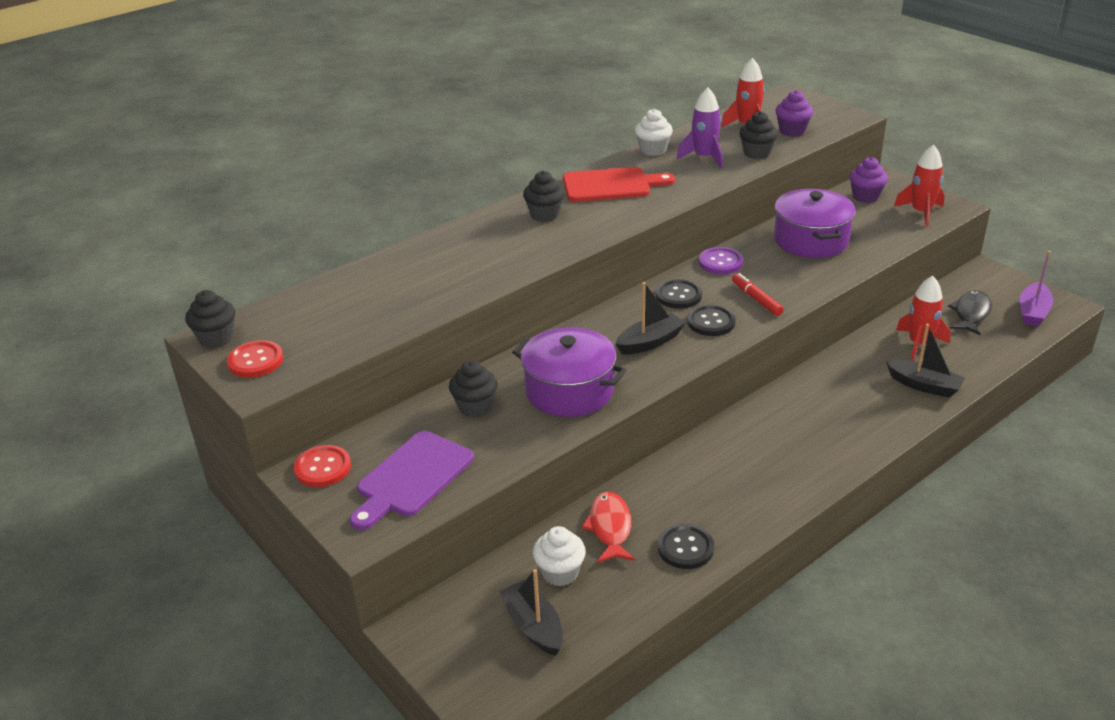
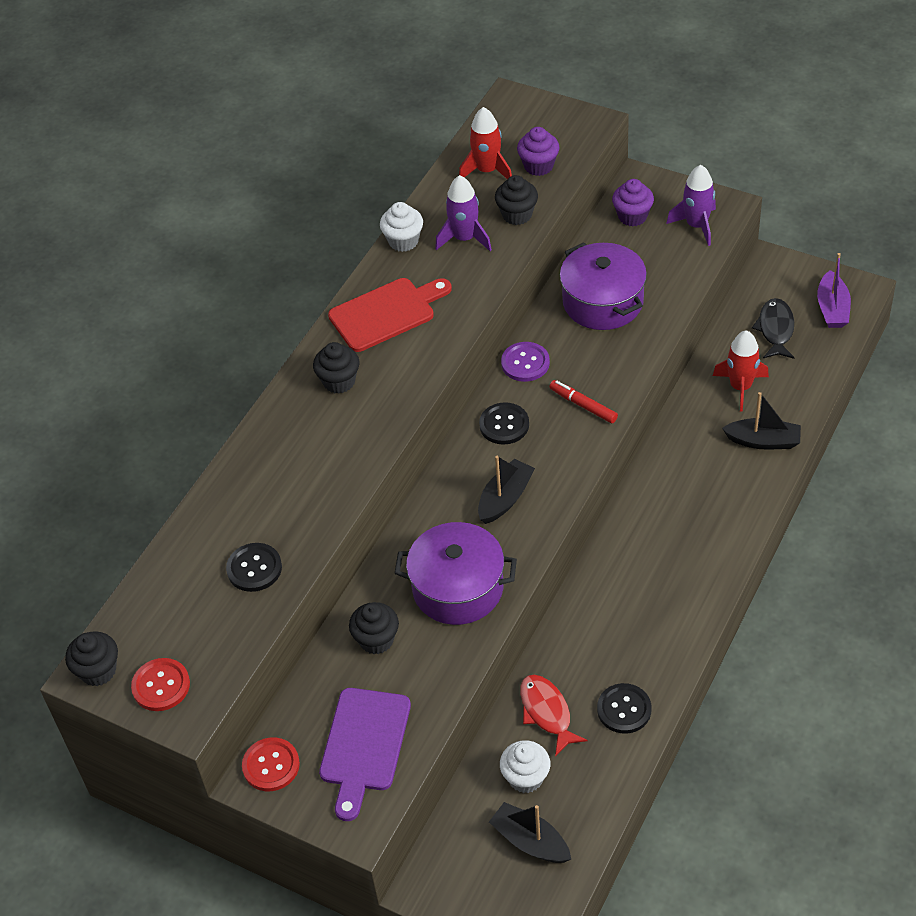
camera: 20 degrees left, 15 degrees up
black button [687,305,736,336] -> black button moved to [226,543,282,592]
red rocket [894,145,945,227] -> purple rocket [666,165,716,246]

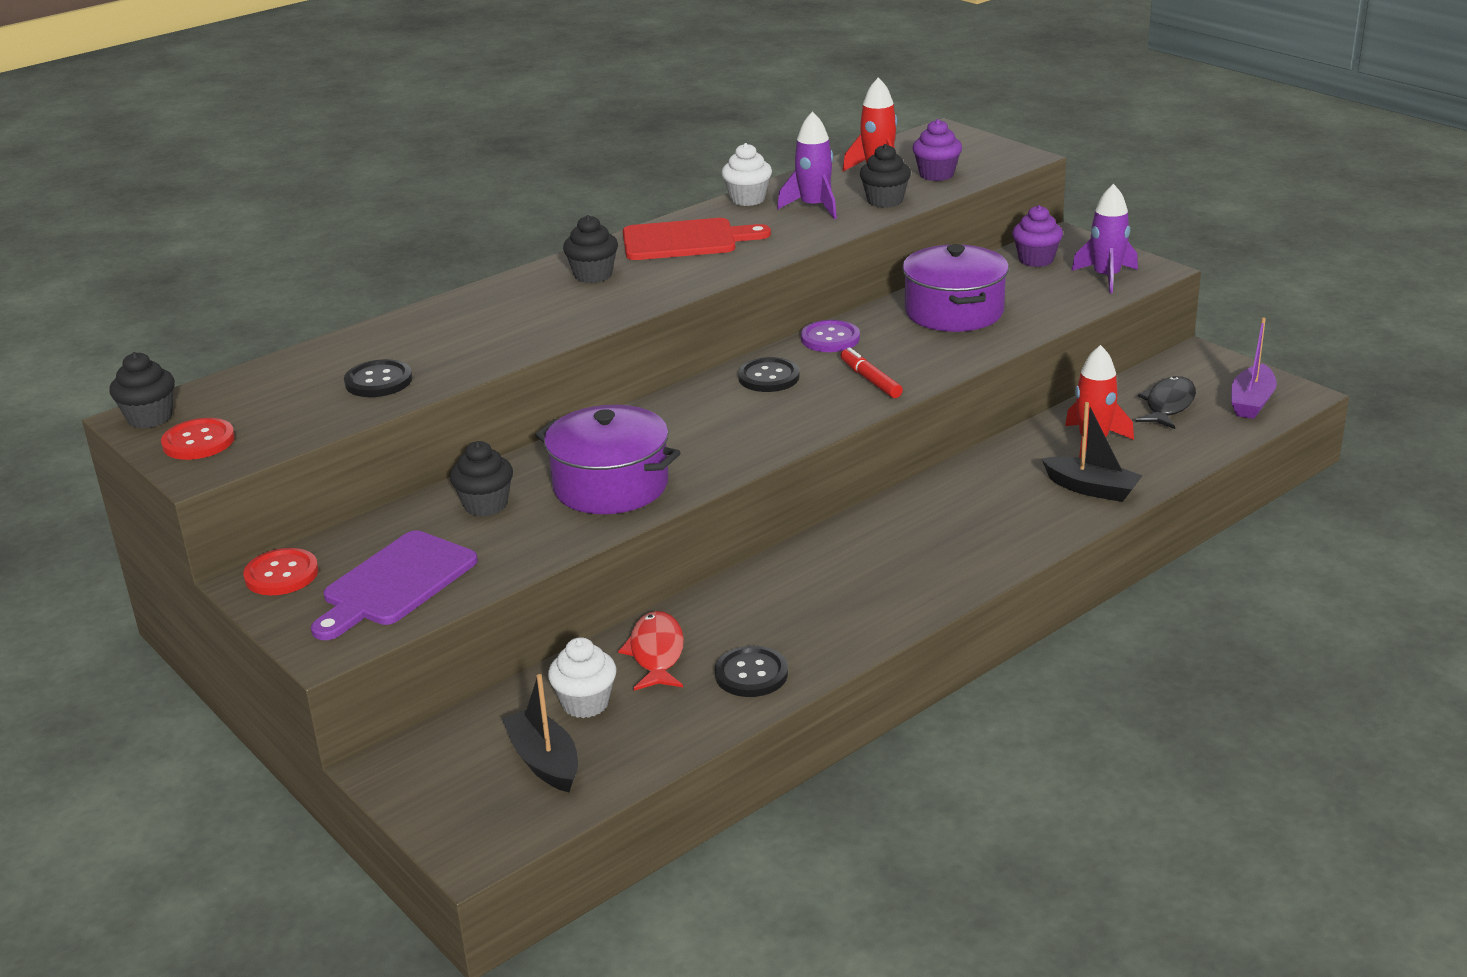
camera: 20 degrees right, 20 degrees down
black boat [478,456,535,524] -> none

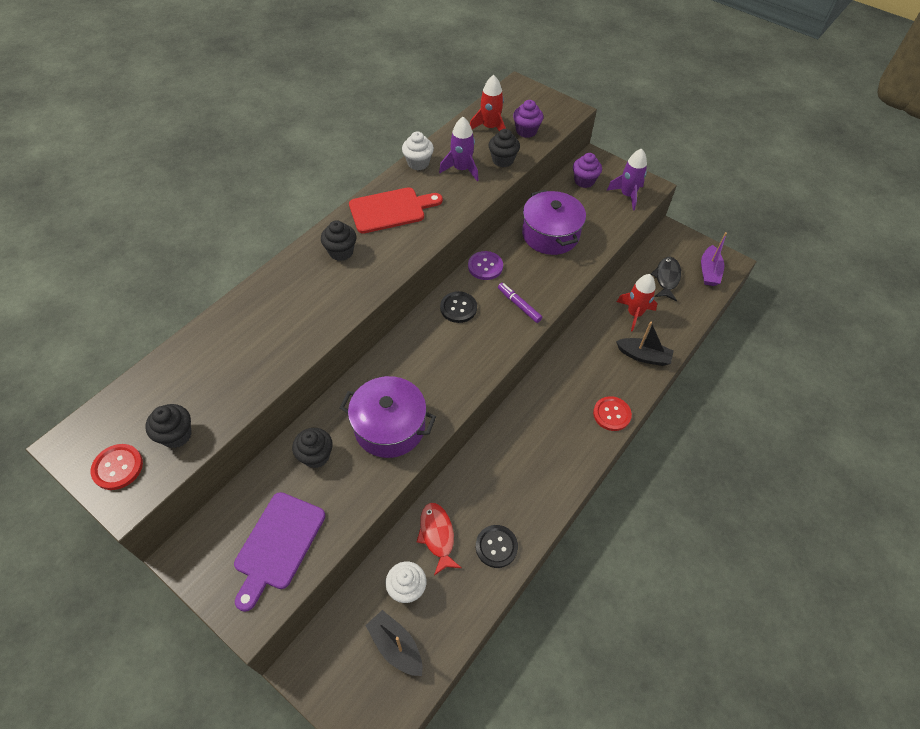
camera: 15 degrees left, 25 degrees up
black cupcake [109,352,175,429] -> black cupcake moved to [145,404,192,448]
red button [243,548,319,595] -> red button moved to [593,396,632,431]
black button [344,359,413,397] -> none
red marker [840,347,903,398] -> purple marker [498,283,542,323]

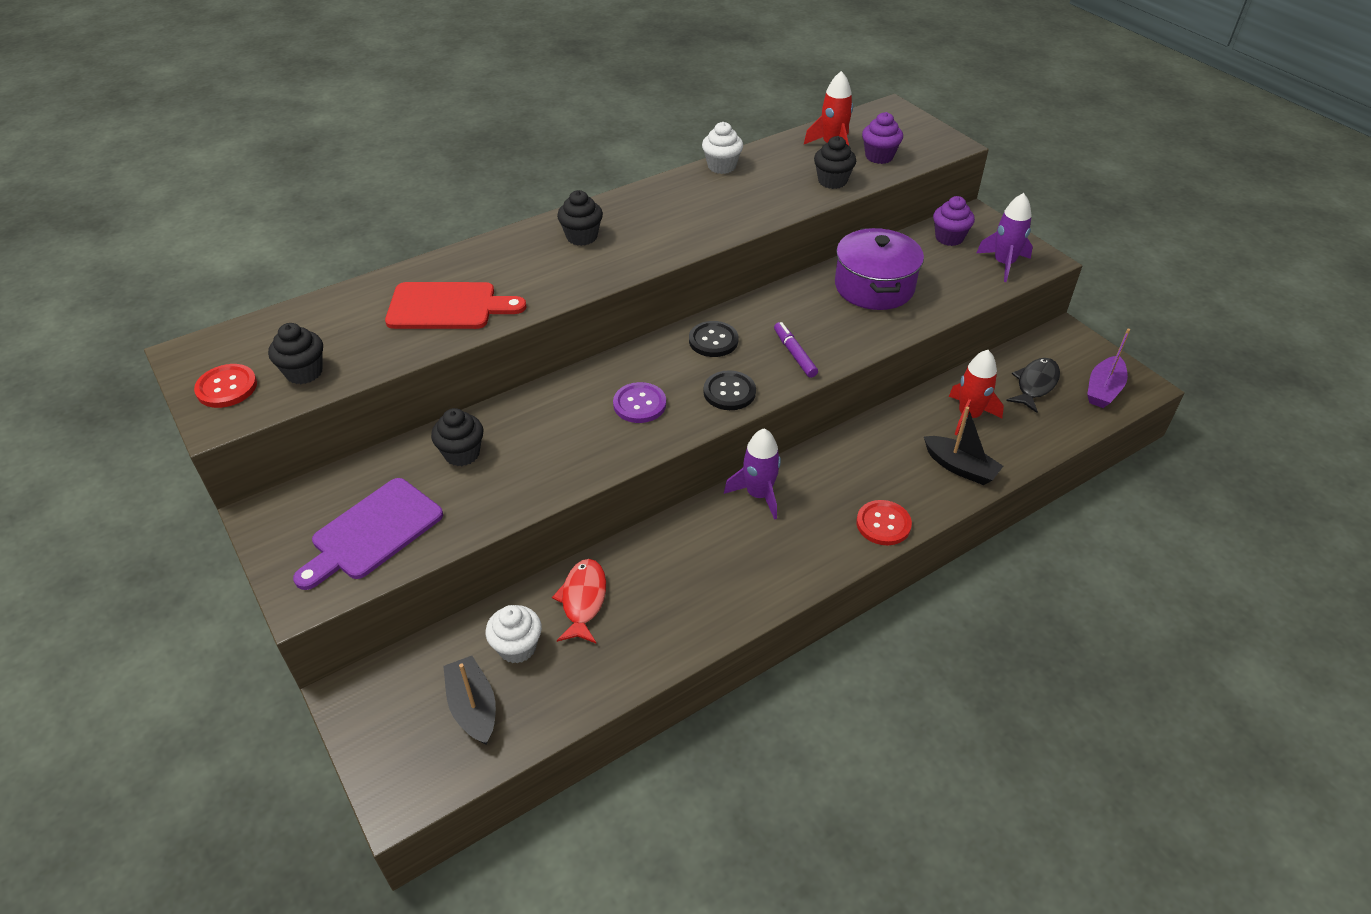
camera: 20 degrees right, 10 degrees down
purple pot [340,376,436,458] -> none
red cutting board [349,187,443,234] -> red cutting board moved to [385,282,526,329]
purple rocket [439,117,479,181] -> purple rocket moved to [724,429,781,520]
purple button [468,251,503,280] -> purple button moved to [613,382,666,423]
black button [476,525,518,568] -> black button moved to [703,370,756,410]

